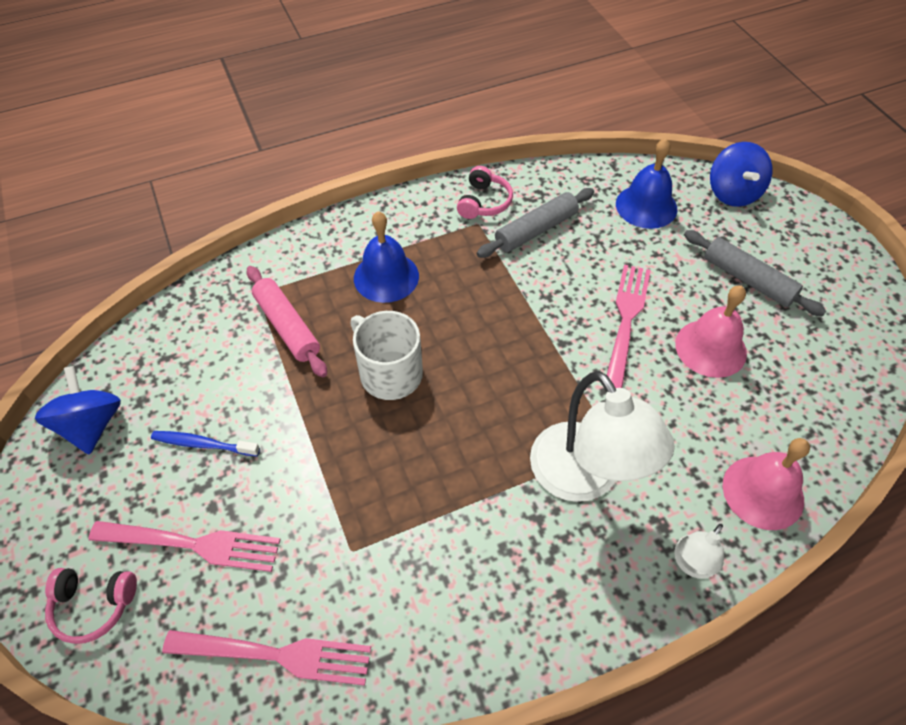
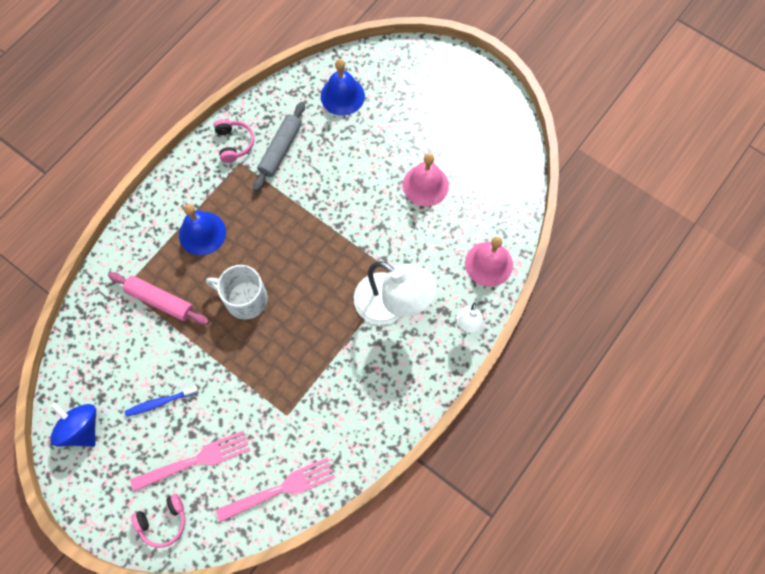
camera: 30 degrees left, 15 degrees up
pink fork [607,264,651,388] -> none
grey rolling pin [684,230,826,316] -> none
blue spinning top [710,142,772,207] -> none

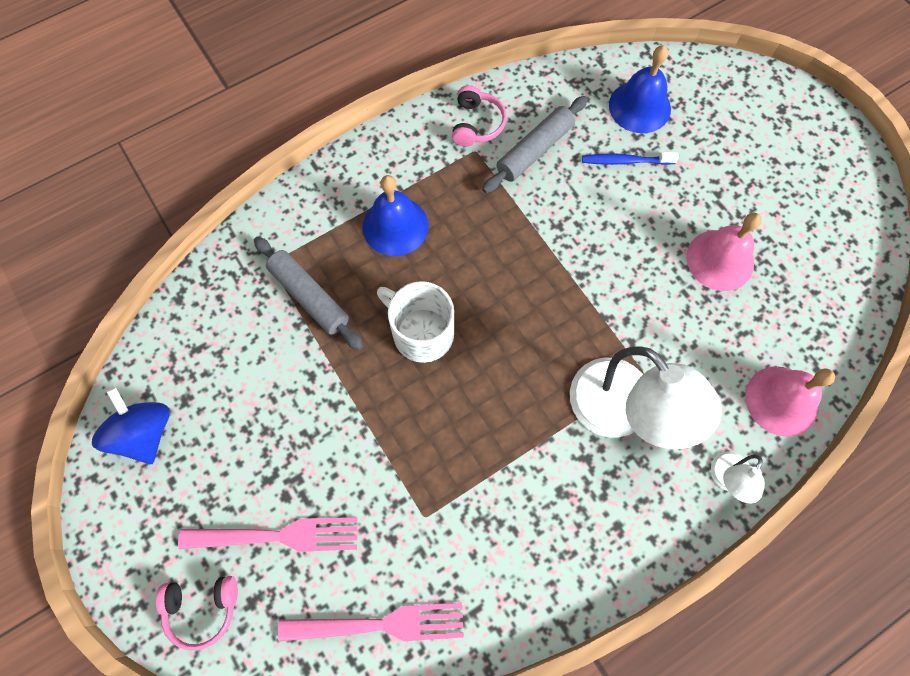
camera: 20 degrees right, 0 degrees up
pink rolling pin [108,272,209,325] -> grey rolling pin [254,237,363,350]
blue toothbrush [125,386,198,417] -> blue toothbrush moved to [582,152,679,165]

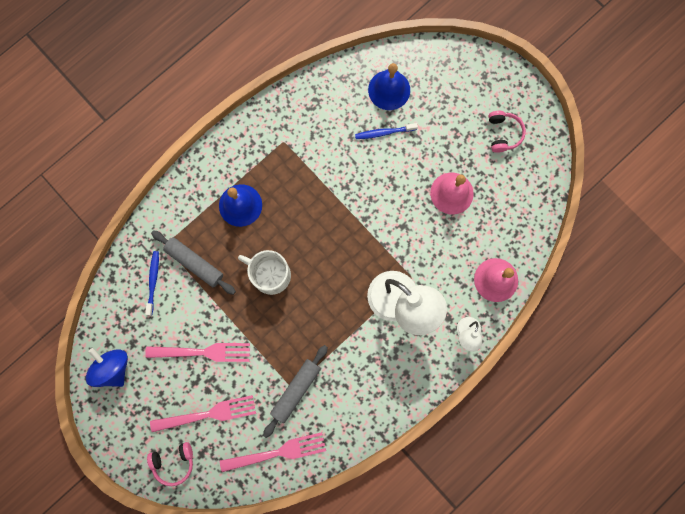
camera: 10 degrees left, 10 degrees up
pink headphones [452,85,507,146] -> pink headphones moved to [489,111,526,153]
grey rolling pin [482,96,588,193] -> grey rolling pin moved to [263,345,328,438]
none -> blue toothbrush [145,251,159,316]
none -> pink fork [145,343,250,362]

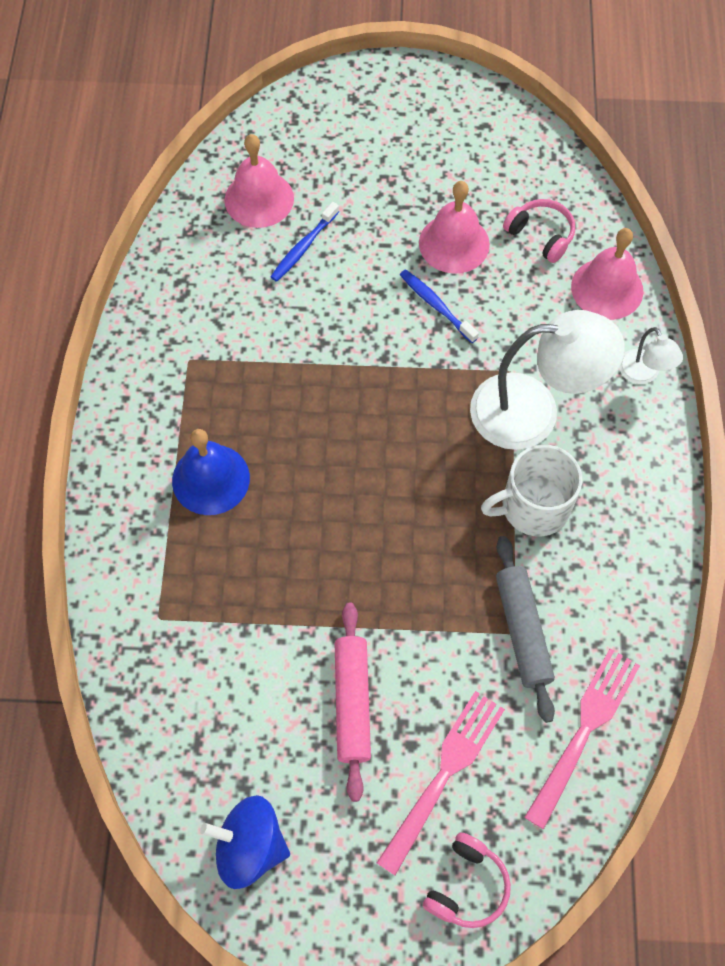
camera: 45 degrees left, 15 degrees down
blue toothbrush [145,251,159,316] -> blue toothbrush moved to [400,269,479,343]
pink fork [145,343,250,362] -> pink rolling pin [335,603,371,802]
grey rolling pin [151,230,236,295] -> none
white mug [238,250,291,295] -> white mug moved to [481,445,583,537]
blue bell [368,63,410,110] -> pink bell [225,134,294,228]
pink headphones [489,111,526,153] -> pink headphones moved to [503,199,575,263]

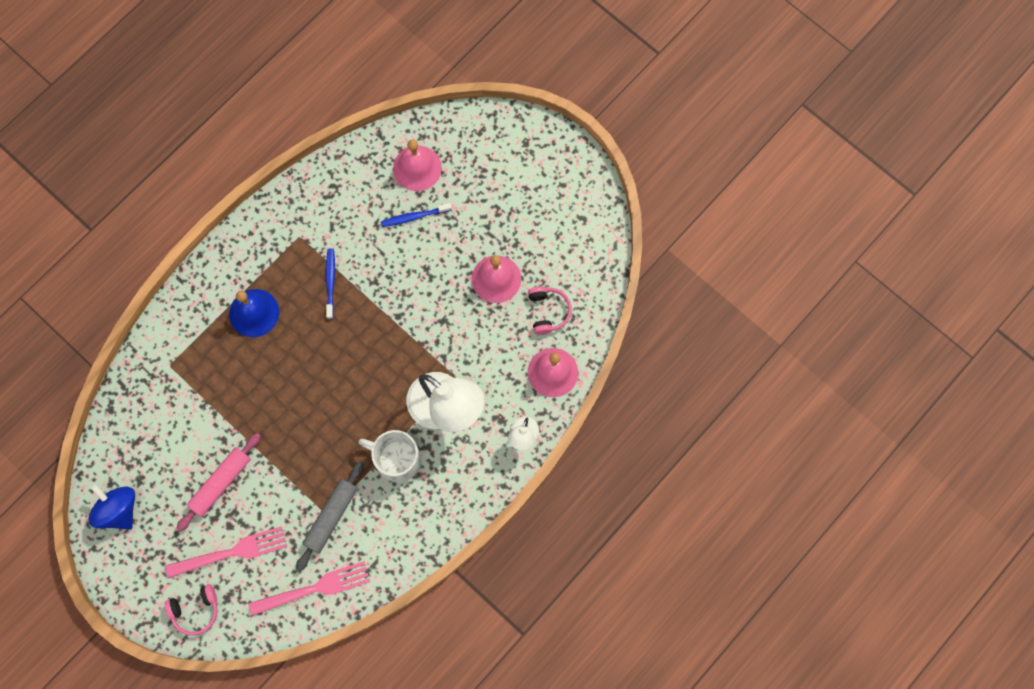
camera: 40 degrees right, 10 degrees up
blue toothbrush [400,269,479,343] -> blue toothbrush moved to [326,248,335,319]

